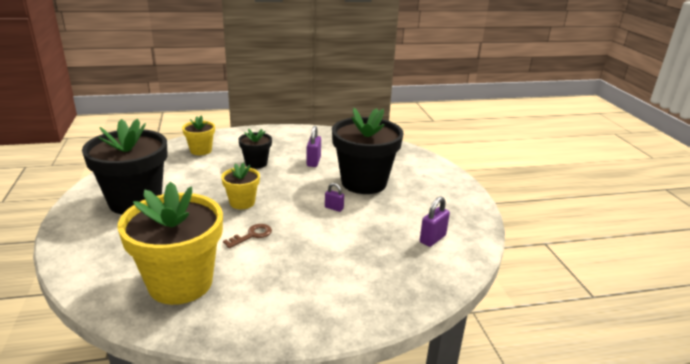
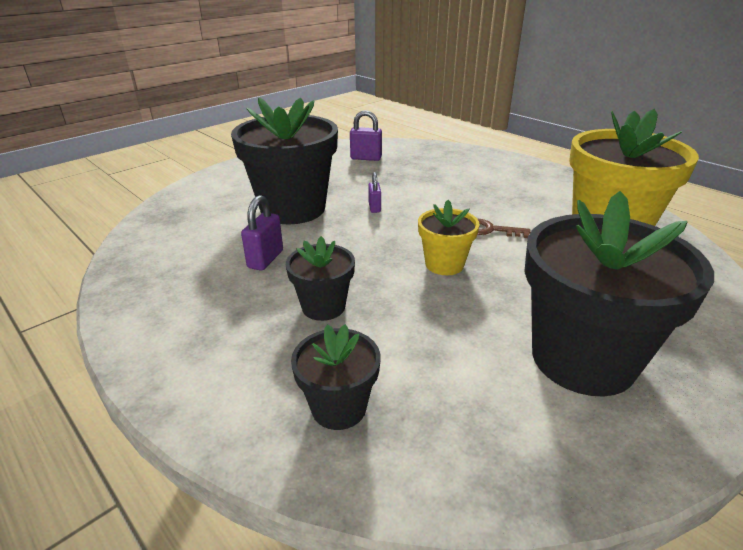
camera: 120 degrees left, 5 degrees up
yellow flower pot [182,116,215,155] -> black flower pot [291,324,381,430]
purple padlock [307,126,321,167] -> purple padlock turned 45 degrees counterclockwise [241,195,283,271]

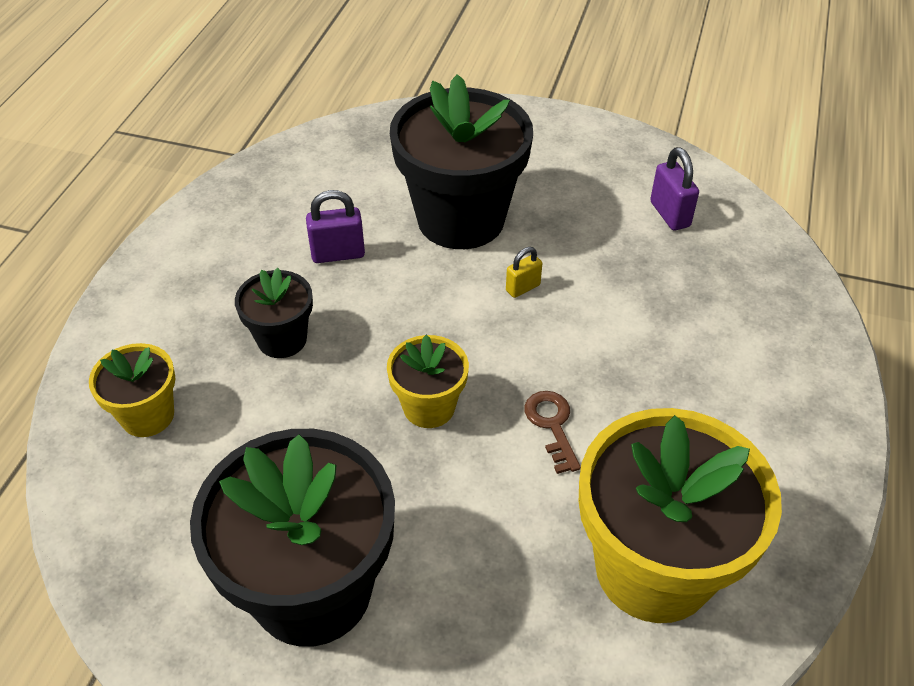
camera: 60 degrees right, 15 degrees up
black flower pot [291,324,381,430] -> yellow flower pot [89,343,176,437]
purple padlock [368,172,381,213] -> yellow padlock [506,247,542,298]

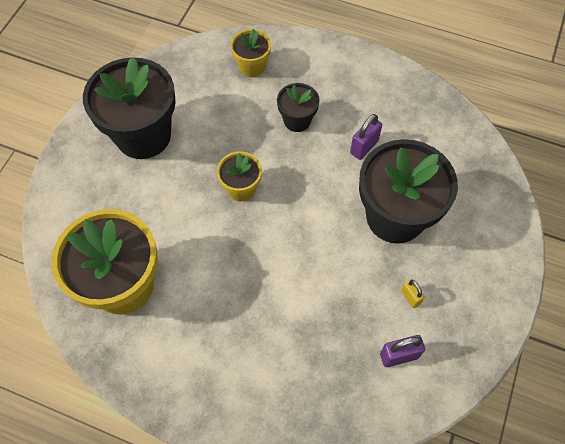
camera: 95 degrees right, 15 degrees up
purple padlock [306,190,365,263] -> purple padlock turned 45 degrees clockwise [350,114,382,160]
yellow padlock [506,247,542,298] -> yellow padlock moved to [401,279,425,308]
brown key [524,391,581,474] -> none

